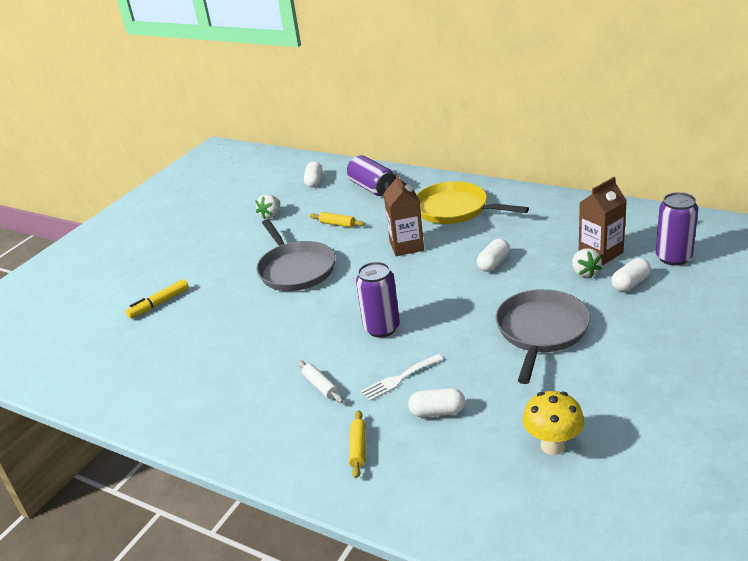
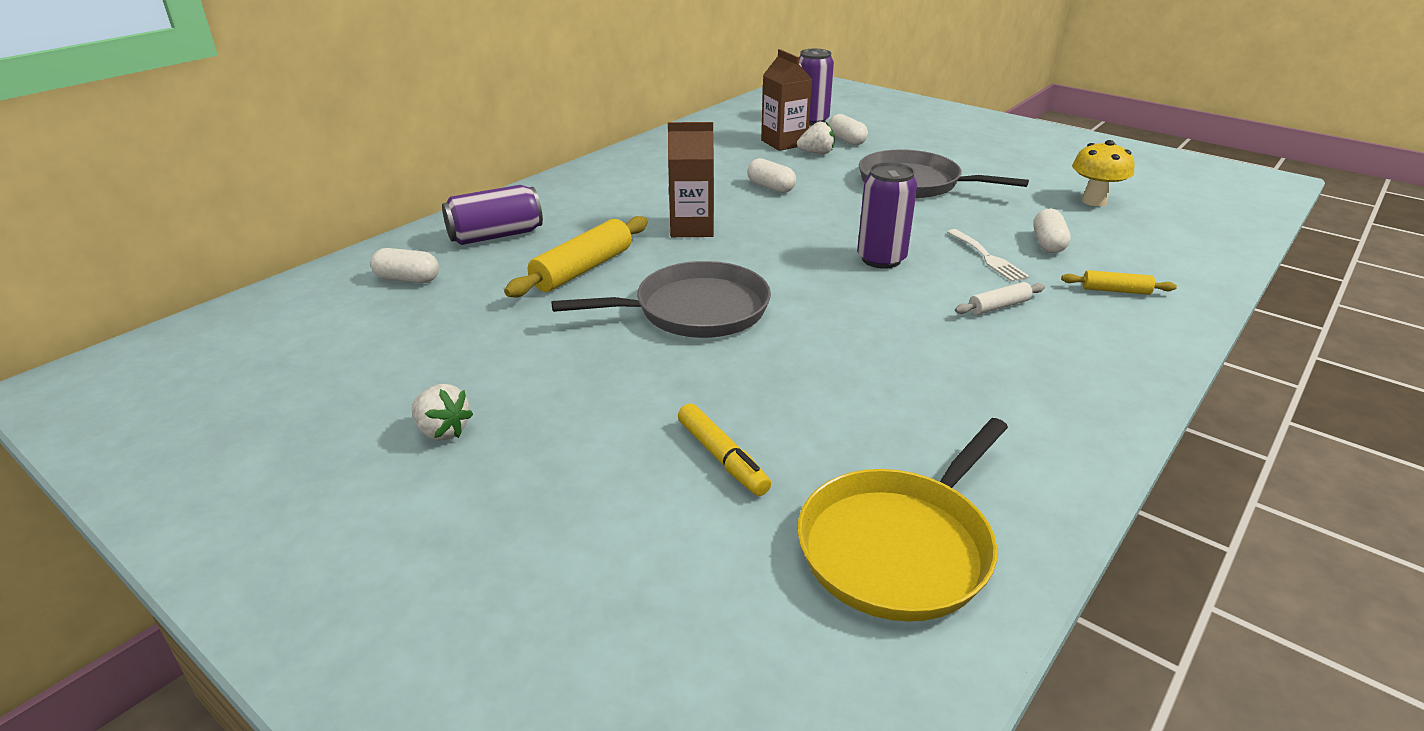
camera: 85 degrees left, 0 degrees up
white strawberry [255,194,280,219] -> white strawberry moved to [412,384,473,441]
yellow rolling pin [310,212,365,228] -> yellow rolling pin [504,216,648,297], size x1.90
yellow pan [416,181,529,224] -> yellow pan moved to [797,418,1008,622]

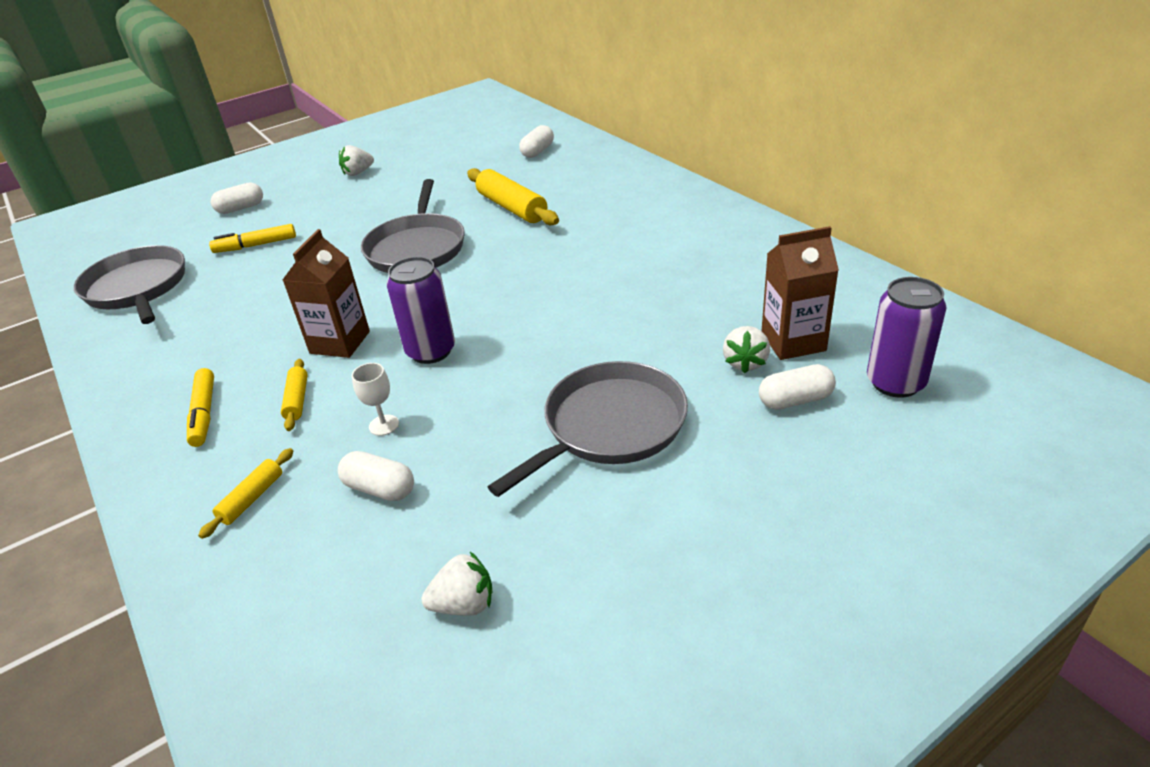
camera: 110 degrees right, 5 degrees up
purple can [442,185,543,245] -> none
brown carton [668,122,714,237] -> brown carton moved to [283,229,370,358]
white capsule [747,158,796,193] -> white capsule moved to [211,182,263,214]
yellow pan [797,418,1008,622] -> grey pan [74,245,185,324]
white fork [947,229,1030,282] -> white goblet [352,363,399,436]
white rolling pin [955,282,1045,315] -> yellow rolling pin [281,359,308,431]
yellow mushroom [1072,140,1135,206] -> white strawberry [422,552,492,616]
none -> yellow marker [187,368,214,447]

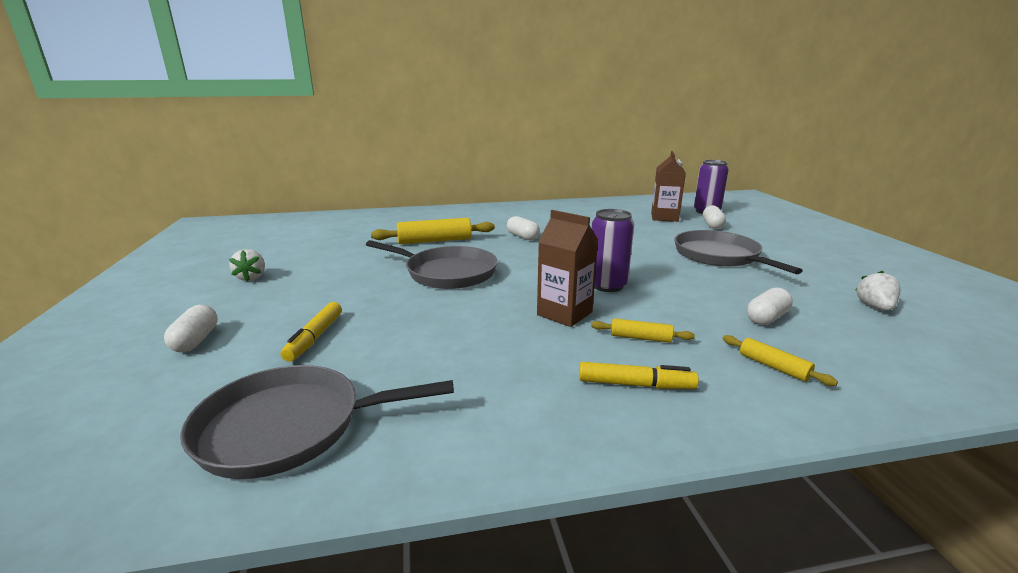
camera: 70 degrees left, 15 degrees down
white goblet [352,363,399,436] -> none
white capsule [519,125,554,158] -> white capsule moved to [507,216,540,240]
white strawberry [723,326,770,373] -> none

